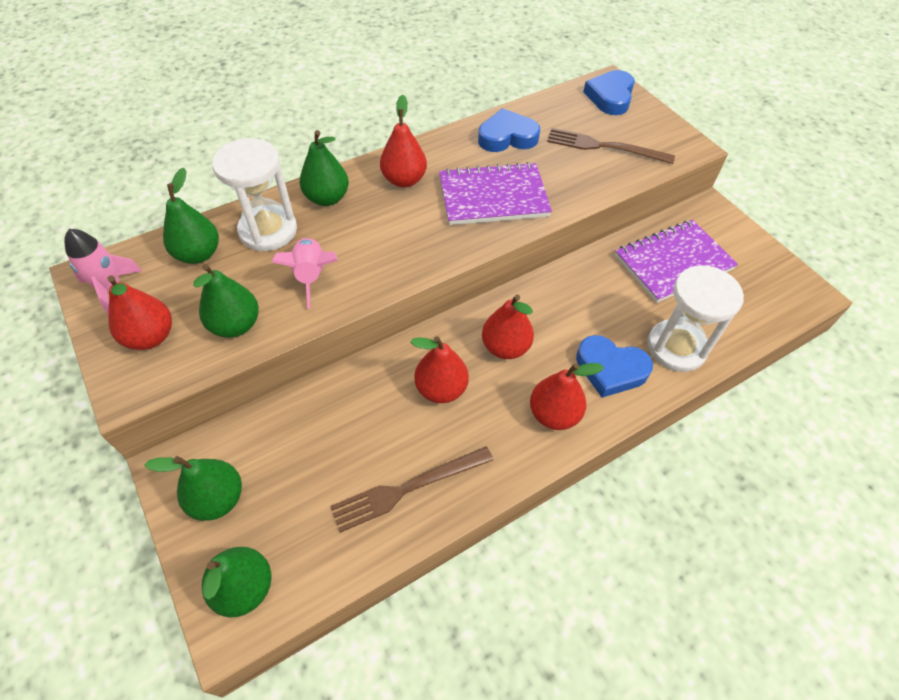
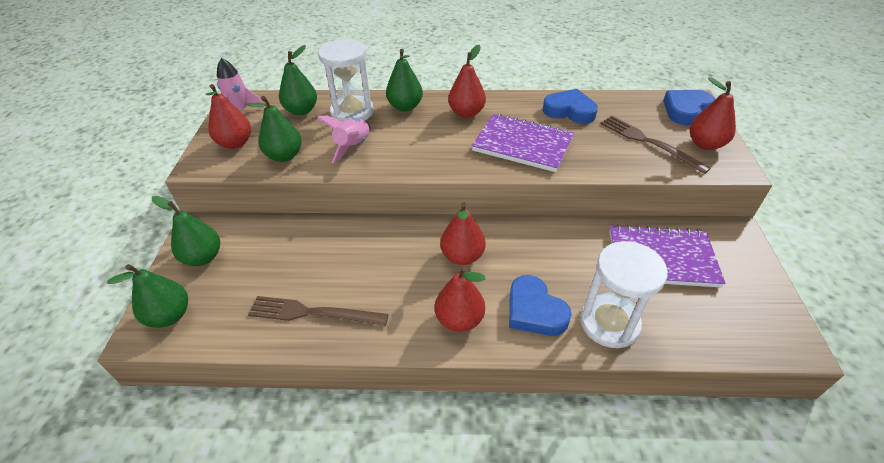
camera: 35 degrees right, 10 degrees down
red pear [411,336,469,403] -> red pear moved to [690,77,736,150]

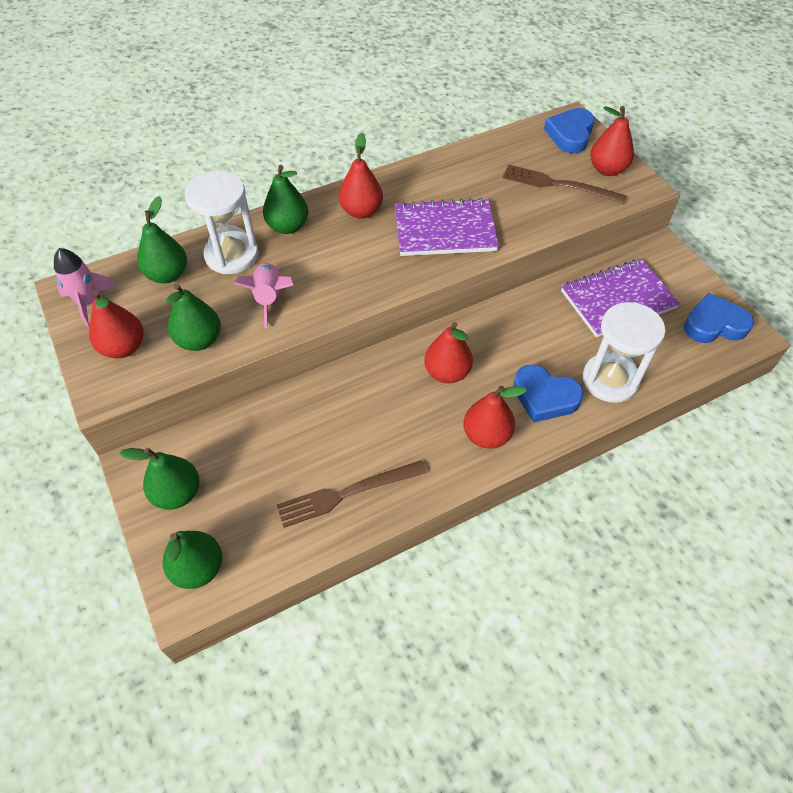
camera: 30 degrees left, 10 degrees up
blue heart [543,89,598,124] -> blue heart moved to [684,293,754,343]

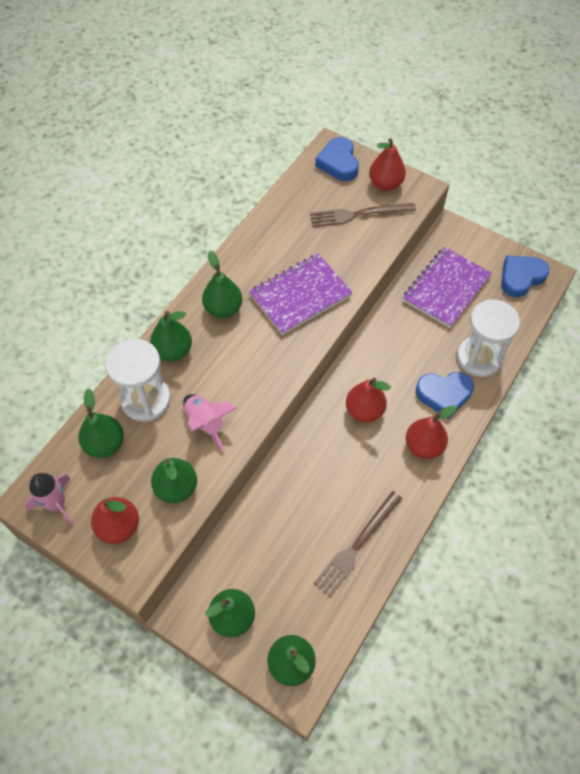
camera: 30 degrees left, 5 degrees up
red pear [339,133,383,219] -> green pear [202,251,242,318]

